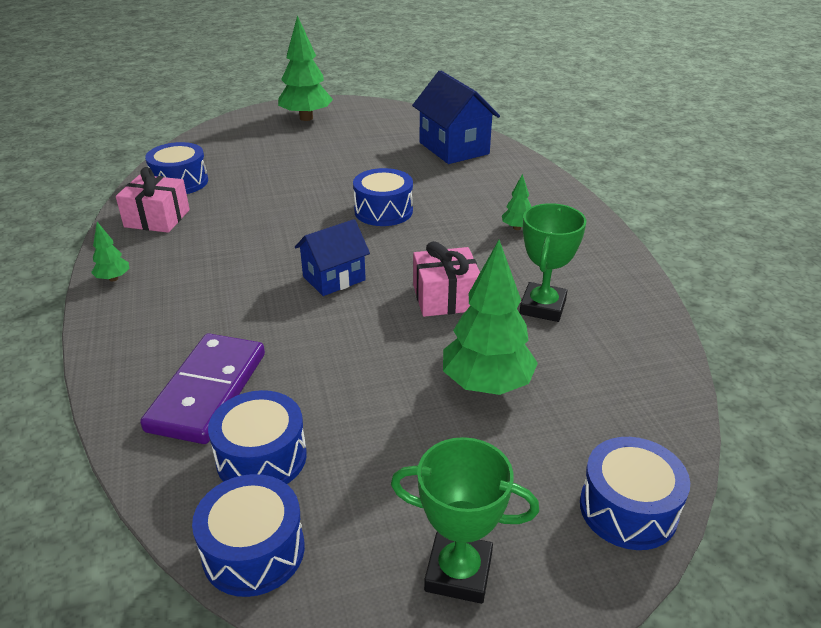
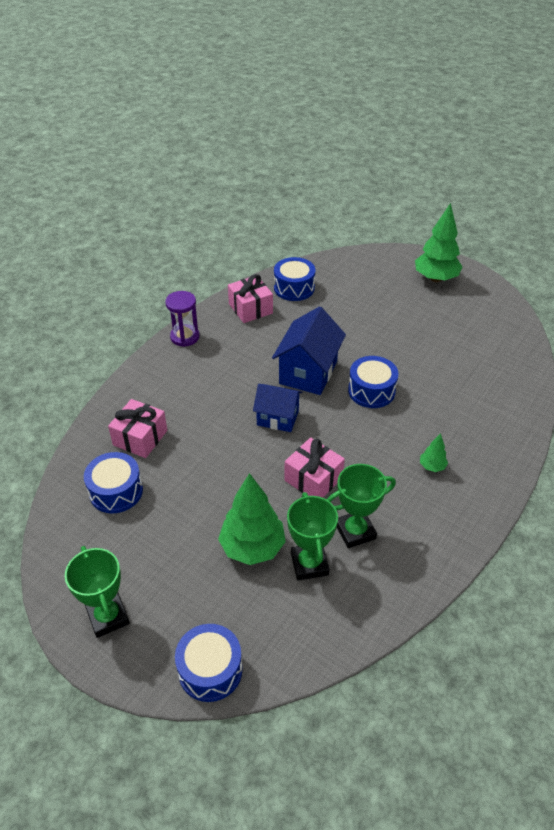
camera: 50 degrees right, 10 degrees up
green tree [91,222,129,282] -> purple hourglass [165,291,199,347]
purple domino [140,333,265,444] -> pink gift [108,399,167,458]
blue drum [192,474,305,597] -> none
blue house [412,70,500,164] -> blue house moved to [272,306,346,395]
none -> green trophy [287,492,338,580]

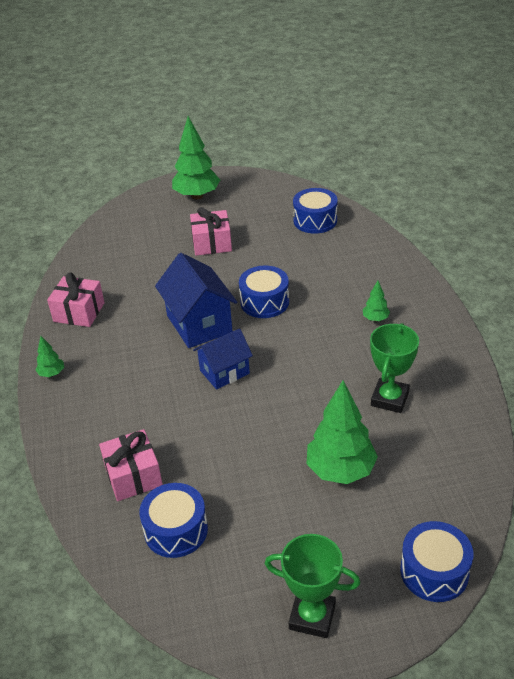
camera: 45 degrees left, 5 degrees down
purple hourglass [165,291,199,347] -> green tree [35,336,64,377]
blue drum [274,257,315,301] -> blue drum moved to [293,188,338,234]
pink gift [284,437,345,498] -> pink gift moved to [190,207,232,256]
green trophy [287,492,338,580] -> none

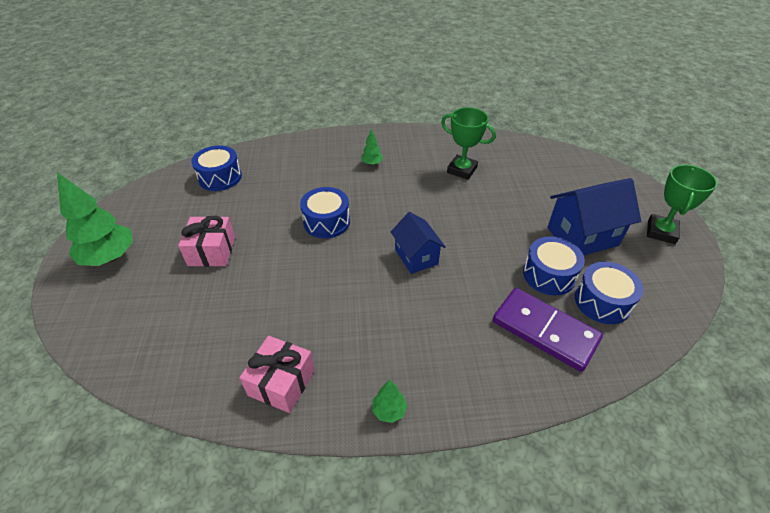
camera: 85 degrees left, 5 degrees up
pink gift [99,429,163,501] -> purple domino [493,288,603,372]
blue house [155,253,237,348] -> blue house moved to [547,178,641,255]
green tree [306,381,378,484] -> none
blue drum [400,521,473,602] -> blue drum moved to [523,236,585,295]

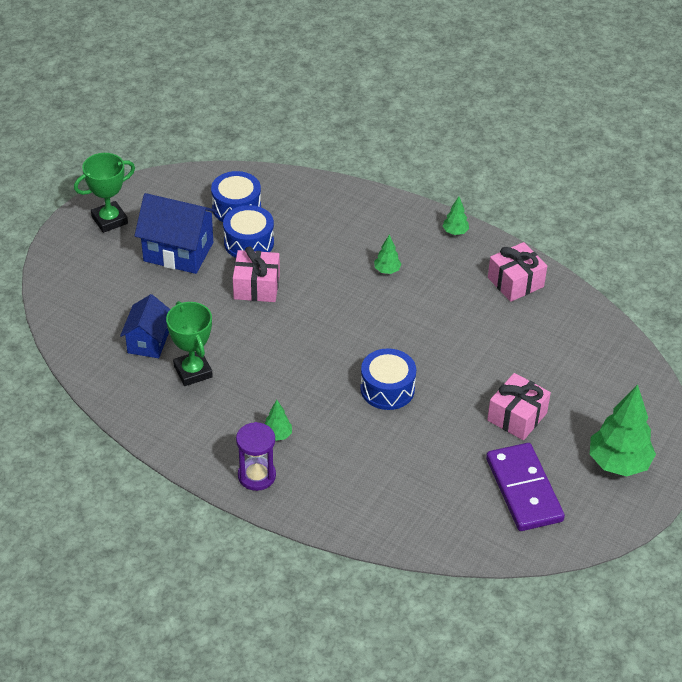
camera: 145 degrees left, 0 degrees up
blue drum [191,145,242,191] -> none
blue house [391,212,446,274] -> blue house moved to [120,294,170,358]
purple domino [493,288,603,372] -> purple domino moved to [486,443,565,531]
none -> pink gift [233,246,280,302]
none -> purple hourglass [236,422,276,491]
none -> green tree [374,234,401,274]

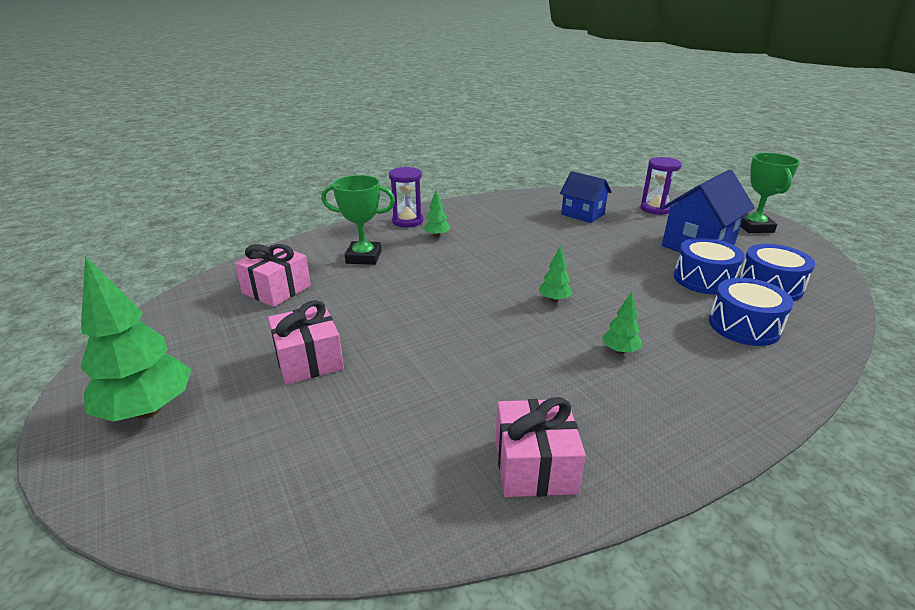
camera: 120 degrees right, 15 degrees down
green trophy [166,301,213,386] -> green trophy moved to [321,175,395,265]
pink gift [233,246,280,302] -> pink gift moved to [235,244,311,307]
blue drum [360,348,416,410] -> blue drum moved to [709,278,794,346]
green tree [443,196,469,235] -> green tree moved to [539,245,573,302]
purple domino [486,443,565,531] -> none
none -> purple hourglass [640,157,682,215]

